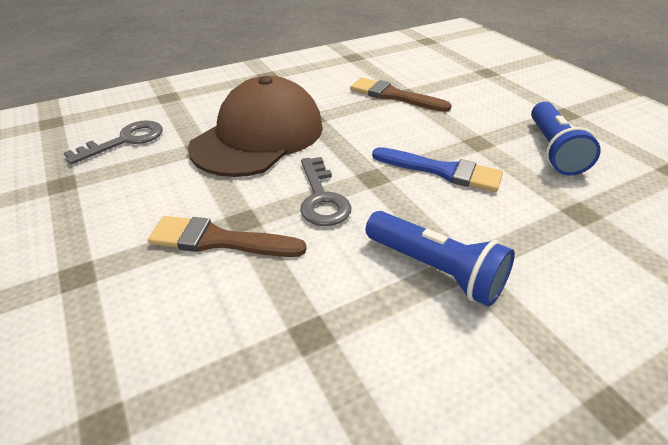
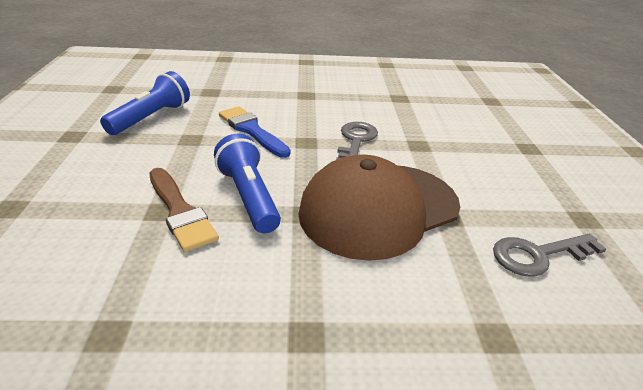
camera: 155 degrees left, 5 degrees down
brown brush [148,216,307,257] -> none
blue flashlight [366,211,515,306] -> blue flashlight moved to [214,134,281,233]

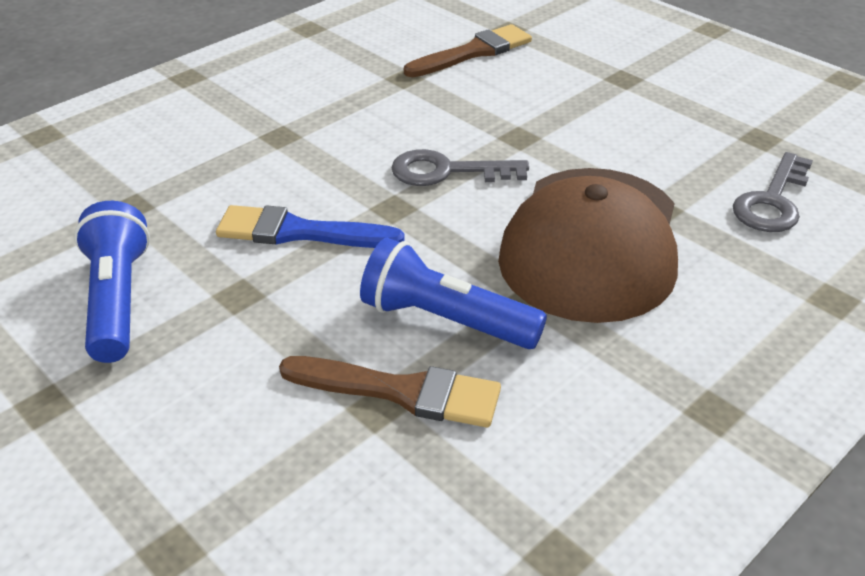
camera: 40 degrees left, 5 degrees up
grey key [336,122,378,160] -> grey key turned 60 degrees counterclockwise [391,149,529,186]
none -> brown brush [404,24,532,77]

